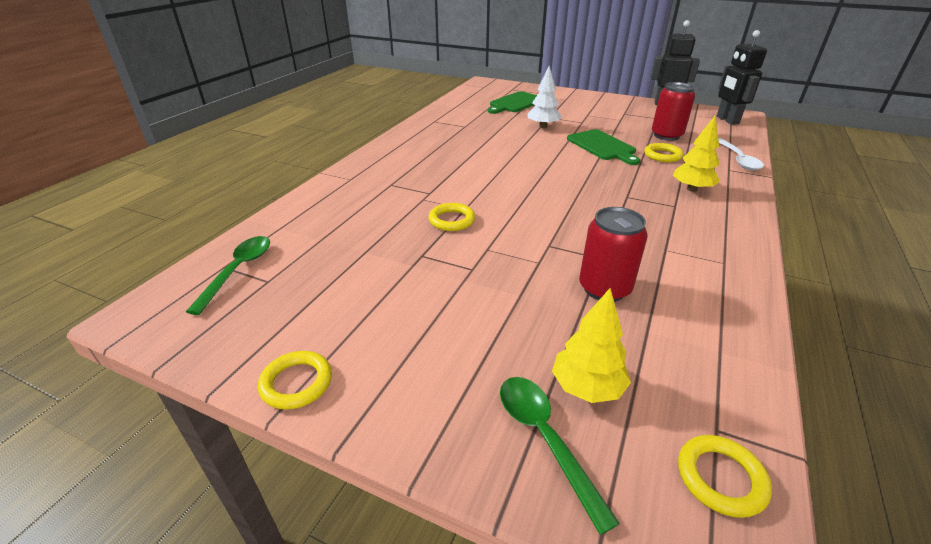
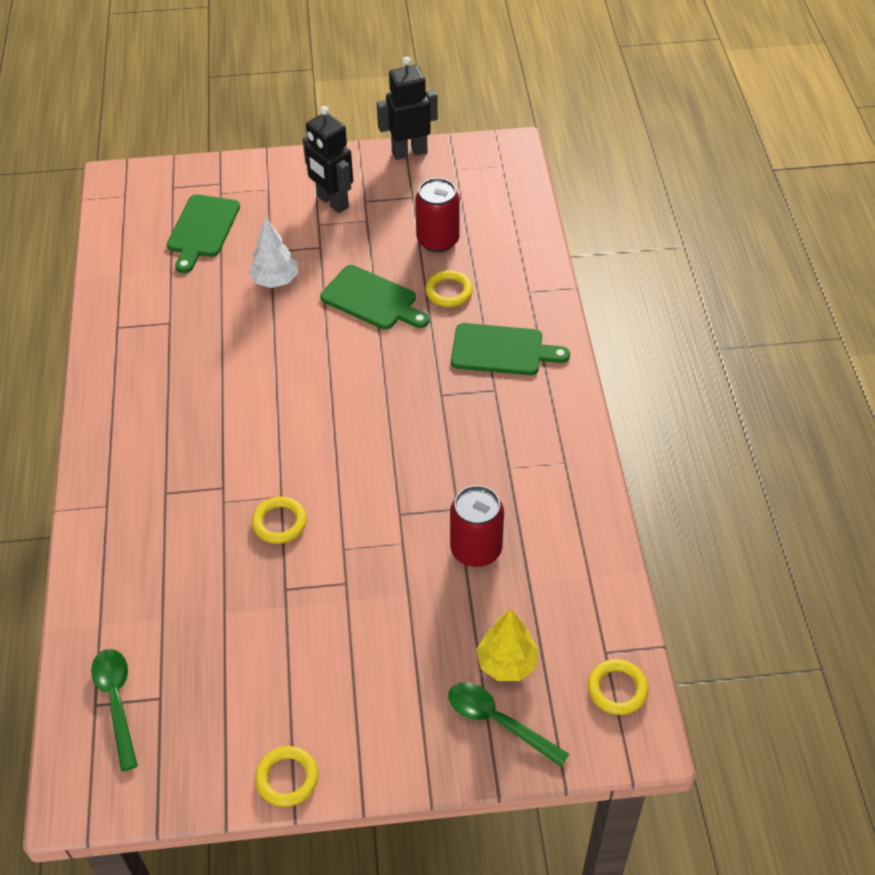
camera: 30 degrees left, 15 degrees up
yellow tree [673,115,720,192] -> green cutting board [451,323,570,375]
black robot [717,30,767,125] -> black robot moved to [303,106,353,213]
white spoon [718,138,764,170] -> none

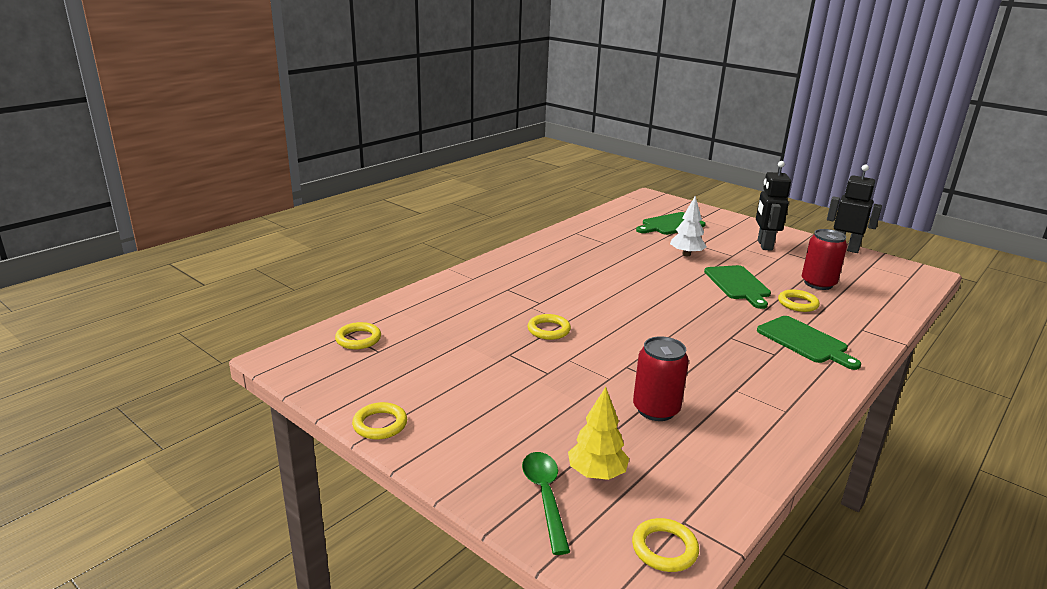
camera: 45 degrees right, 25 degrees down
green spoon [91,649,138,771] -> yellow ring [335,322,381,349]

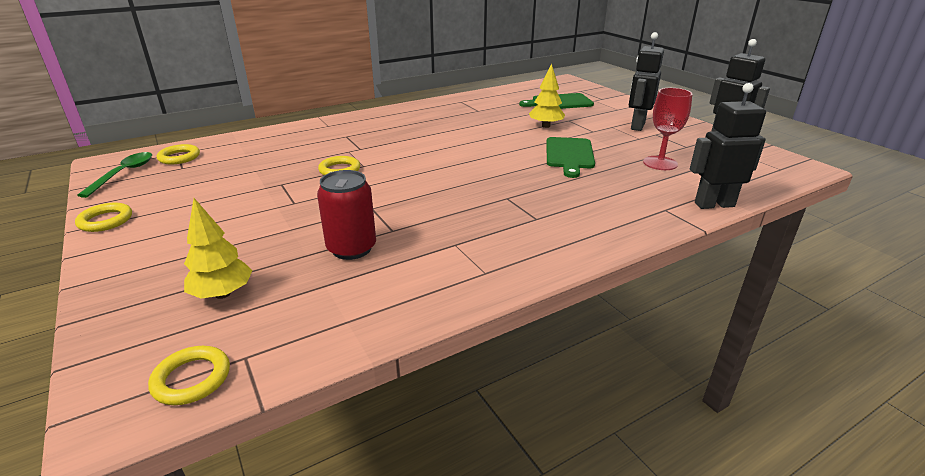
camera: 20 degrees right, 5 degrees up
green spoon [522,452,570,555] -> green spoon moved to [77,152,152,198]
white tree [670,196,707,256] -> yellow tree [529,63,565,128]
green cutting board [757,316,861,370] -> none
yellow ring [778,289,820,312] -> none
red can [802,229,847,290] -> red goblet [643,88,693,170]
none -> black robot [690,83,766,209]

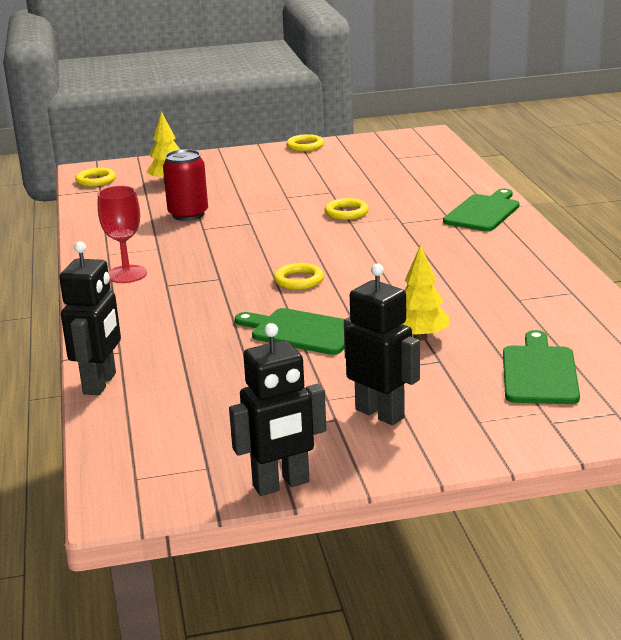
camera: 110 degrees right, 5 degrees down
green spoon [77,152,152,198] -> none
yellow ring [157,144,200,165] -> yellow ring moved to [274,263,324,290]
red goblet [643,88,693,170] -> red goblet moved to [98,185,147,283]
none -> green cutting board [443,189,520,231]

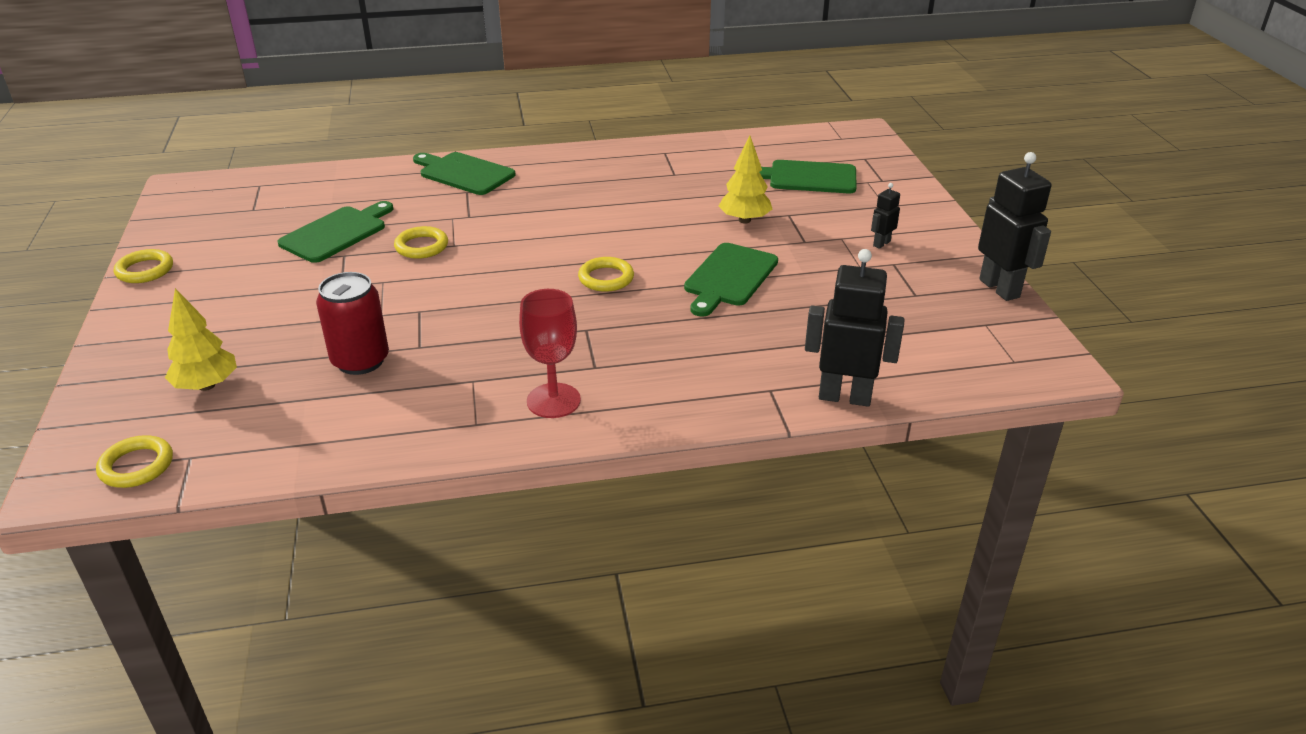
camera: 90 degrees left, 10 degrees up
black robot [344,263,420,425] -> black robot [871,183,900,249], size x0.49
none -> green cutting board [278,201,393,263]

